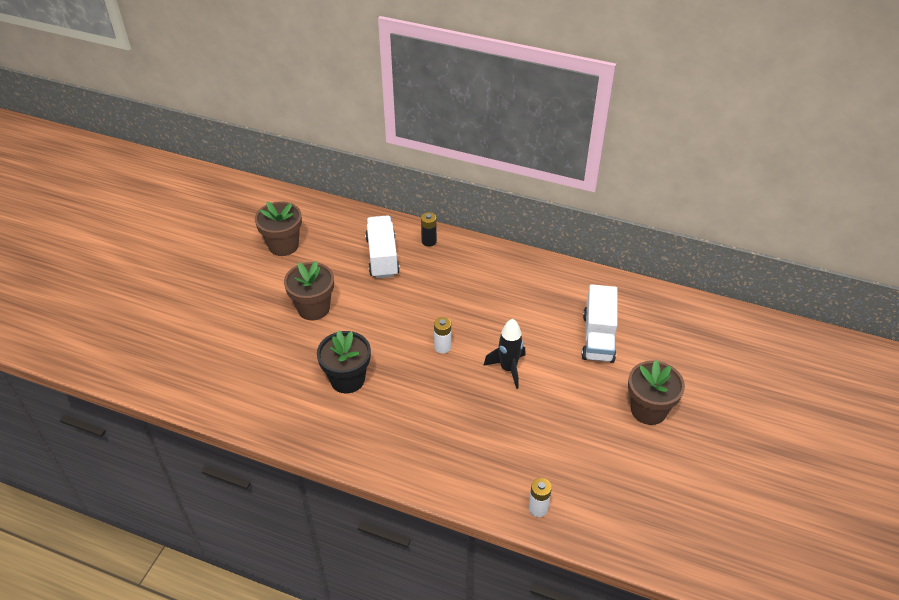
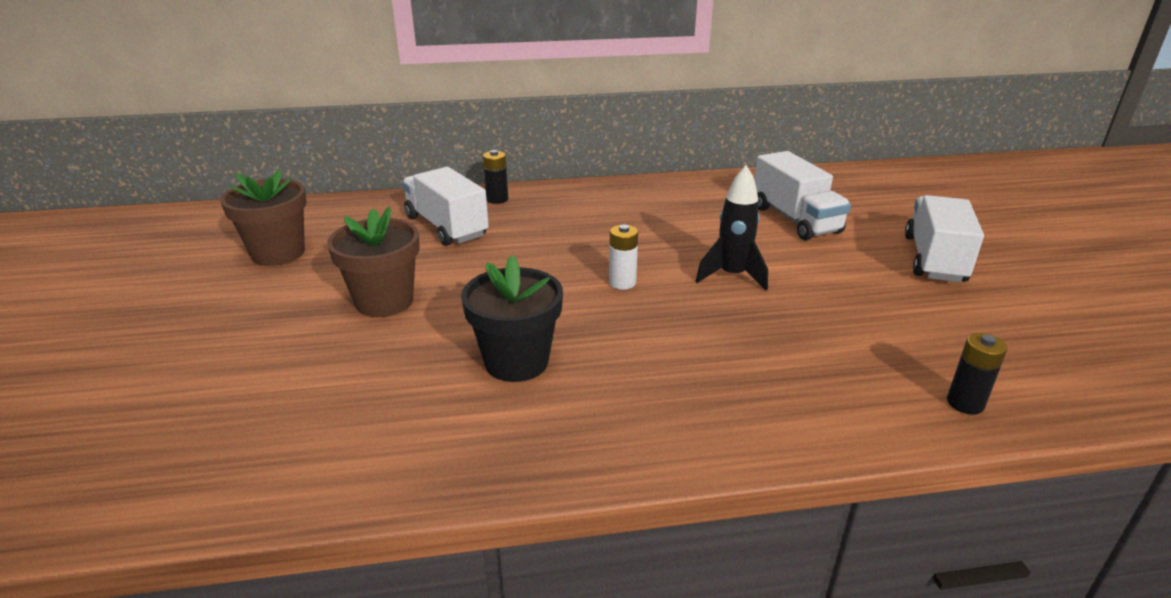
camera: 30 degrees left, 15 degrees down
white battery [529,478,552,517] -> black battery [947,333,1007,414]
brown flower pot [628,360,685,425] -> white truck [905,195,984,282]

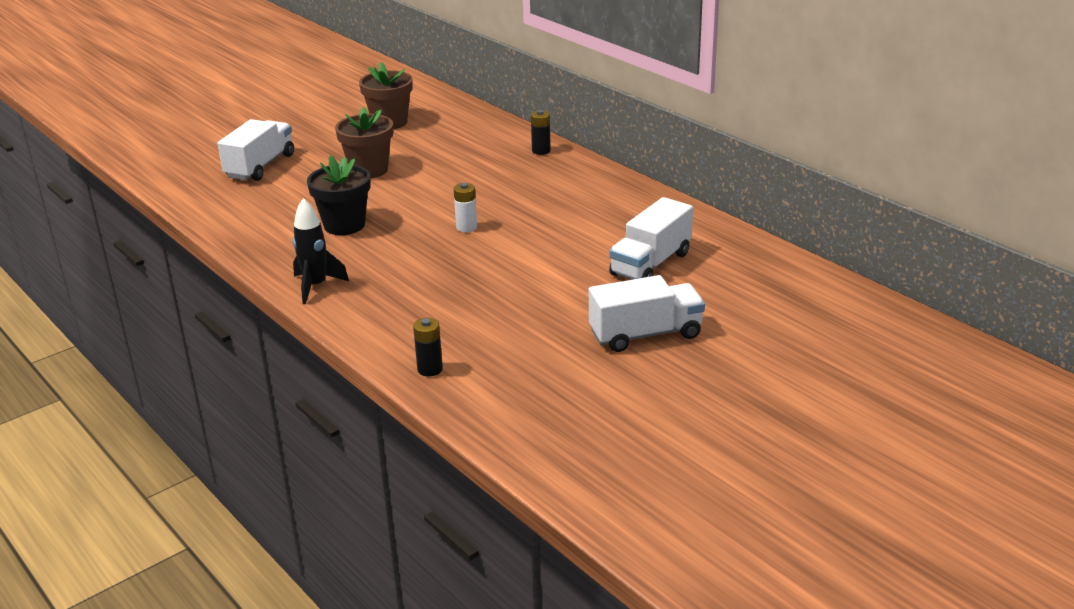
camera: 60 degrees right, 0 degrees up
white truck [402,167,489,246] -> white truck moved to [217,119,294,181]
black rocket [695,165,768,291] -> black rocket moved to [293,198,349,304]

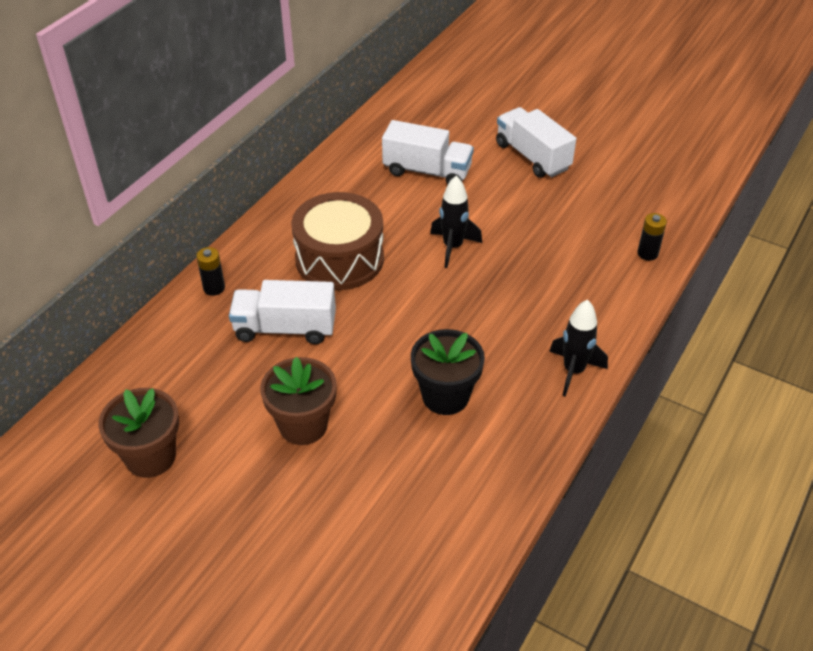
camera: 110 degrees left, 15 degrees up
white truck [217,119,294,181] -> white truck moved to [229,280,336,344]
white battery [454,183,477,232] -> none
none -> brown drum [291,192,384,290]
none -> black rocket [430,175,482,268]

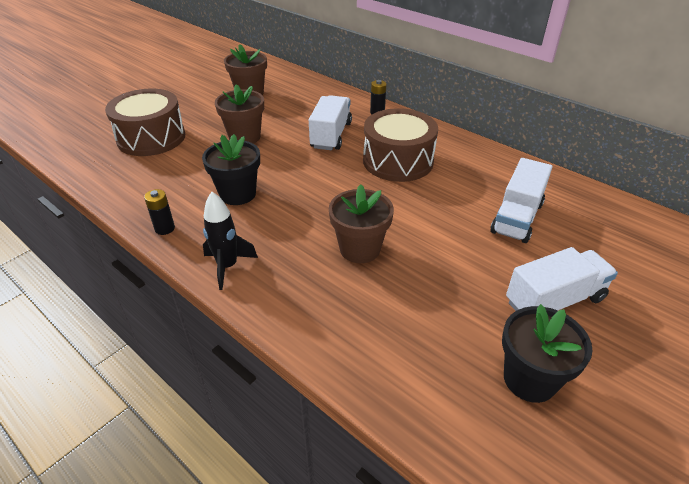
camera: 100 degrees right, 5 degrees down
black rocket [430,175,482,268] -> none
black battery [637,213,667,261] -> black battery moved to [144,189,175,235]
none -> brown drum [105,89,185,156]
none -> brown flower pot [329,184,394,263]
none -> black flower pot [502,304,593,403]

